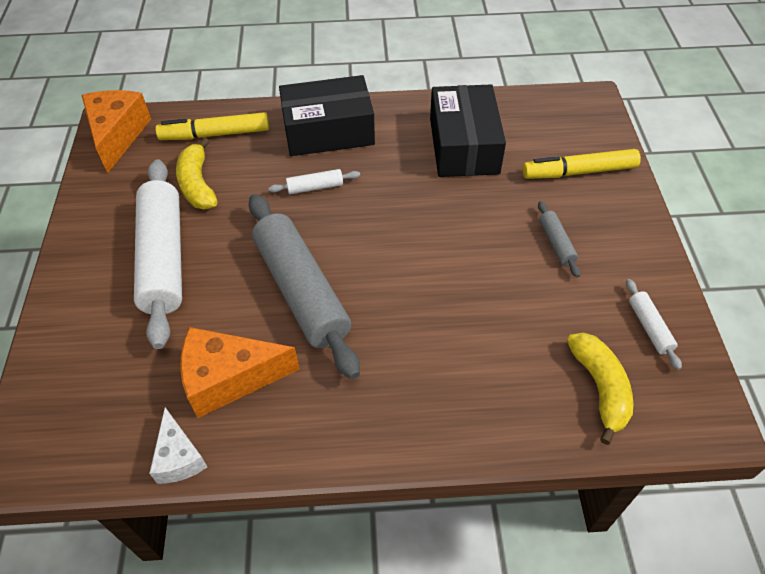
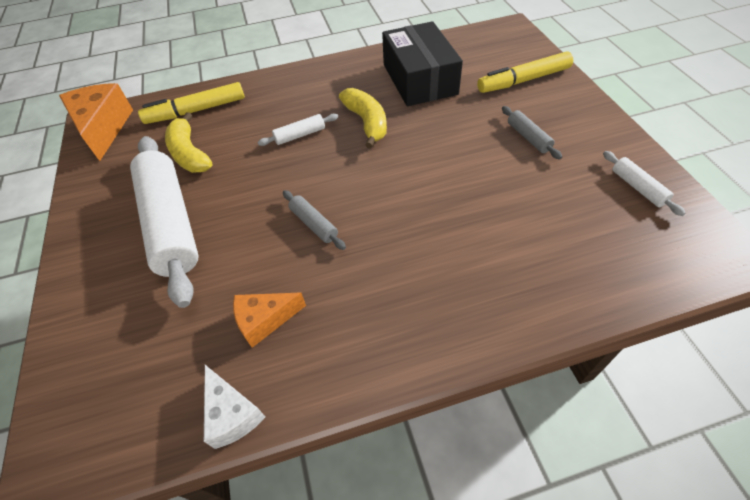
camera: 10 degrees left, 0 degrees up
orange cheese [180,327,300,418] -> orange cheese [233,292,306,348], size x0.59
grey rolling pin [249,194,360,379] -> grey rolling pin [283,190,346,250], size x0.42
black box [279,75,375,156] -> none
yellow banana [567,332,633,445] -> yellow banana moved to [339,88,387,148]

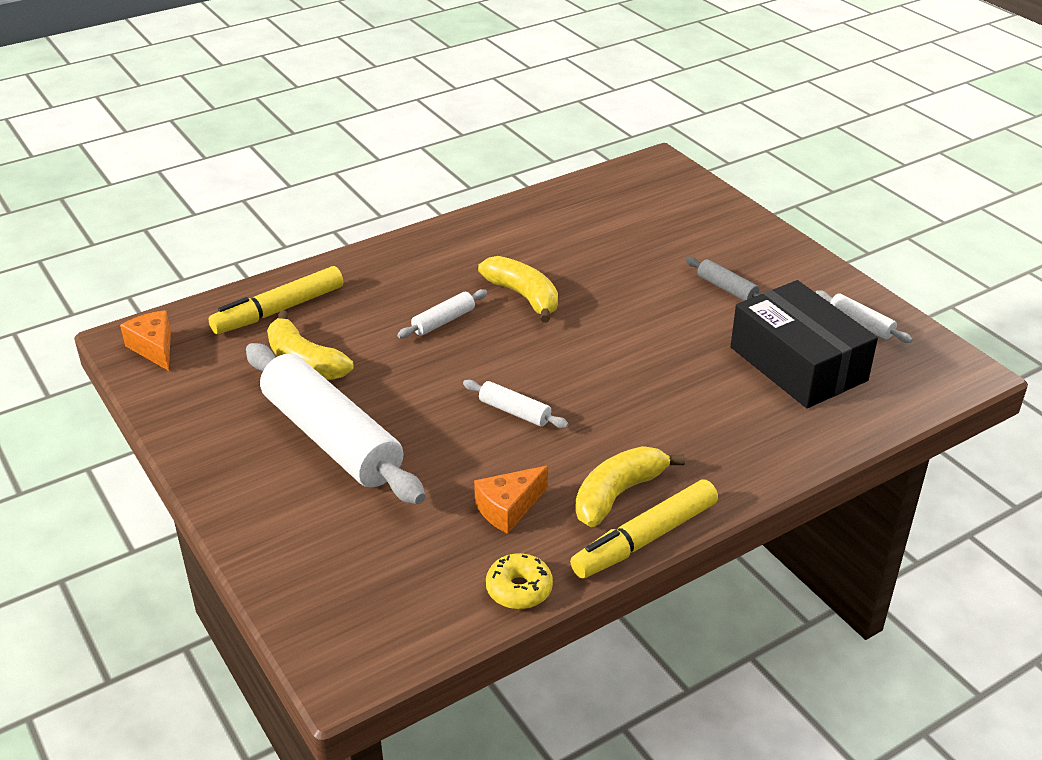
camera: 20 degrees left, 15 degrees down
orange cheese [59,83,133,161] -> orange cheese [120,310,171,371], size x0.59
white cheese [204,365,265,449] -> yellow donut [486,553,553,609]
grey rolling pin [283,190,346,250] -> white rolling pin [463,380,569,428]
black box [382,21,463,106] -> black box moved to [730,280,878,408]
yellow marker [477,51,573,93] -> yellow marker moved to [570,480,718,579]
none -> yellow banana [575,446,685,527]

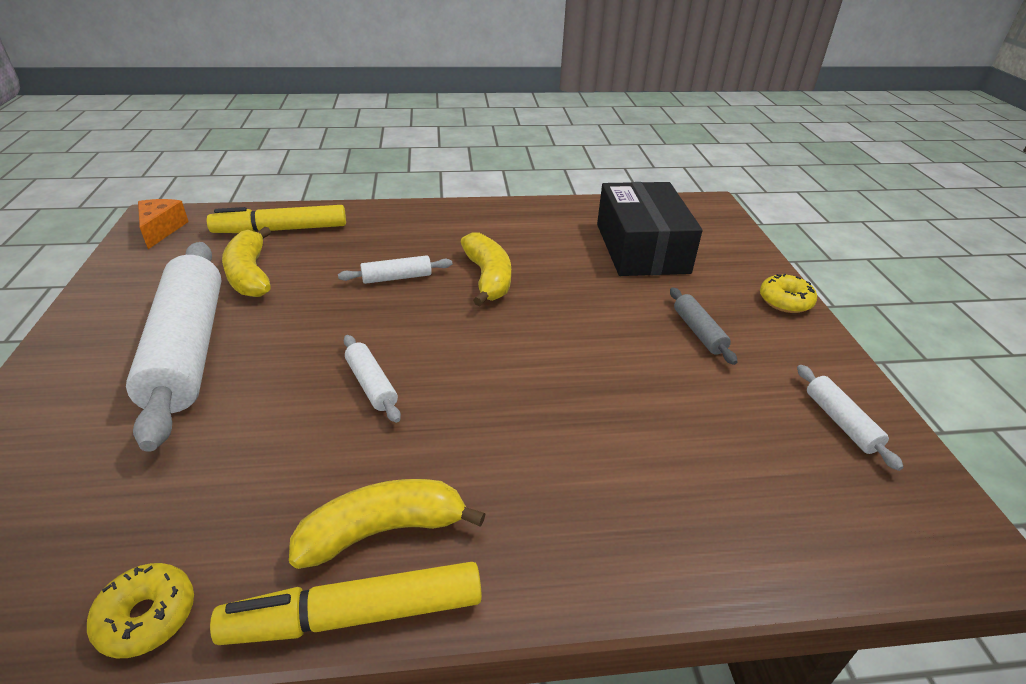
camera: 25 degrees right, 0 degrees up
orange cheese [474,466,548,534] -> none
black box [730,280,878,408] -> black box moved to [597,182,703,276]
none -> yellow donut [760,274,817,313]

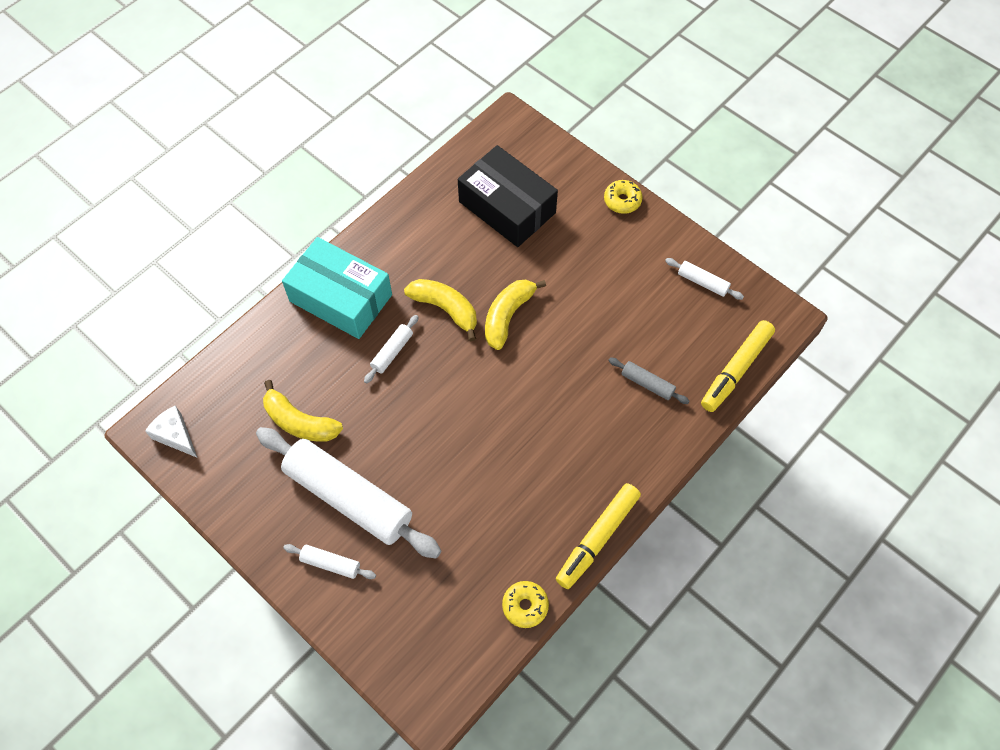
camera: 40 degrees left, 25 degrees up
orange cheese [138,199,189,249] -> white cheese [145,406,197,457]
yellow marker [207,205,346,233] -> yellow marker moved to [701,320,775,412]
yellow banana [289,479,485,569] -> yellow banana moved to [485,280,546,350]
white rolling pin [344,335,401,423] -> white rolling pin moved to [283,544,376,579]
grey rolling pin [670,287,737,365] -> grey rolling pin moved to [608,358,690,404]
none -> turquoise box [282,237,392,339]

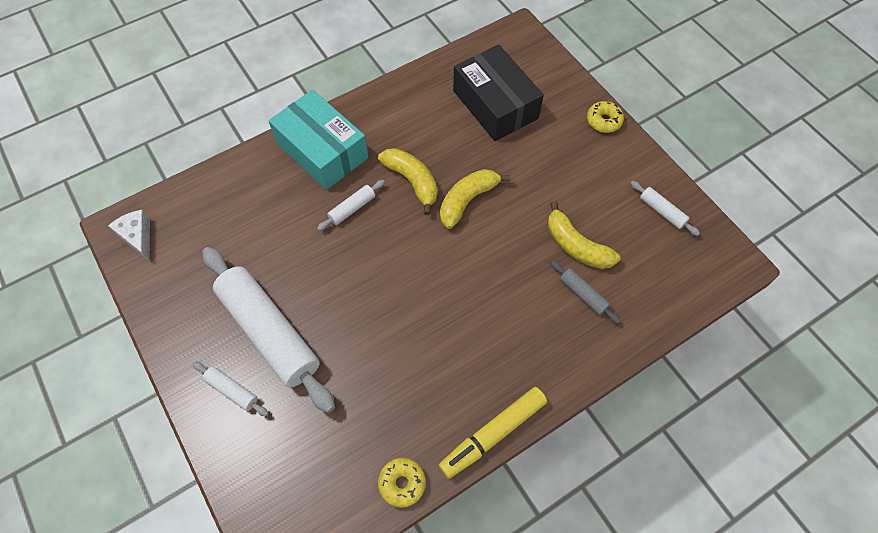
camera: 15 degrees right, 0 degrees up
yellow banana [263,380,343,442] -> yellow banana moved to [548,201,620,269]
yellow marker [701,320,775,412] -> none

